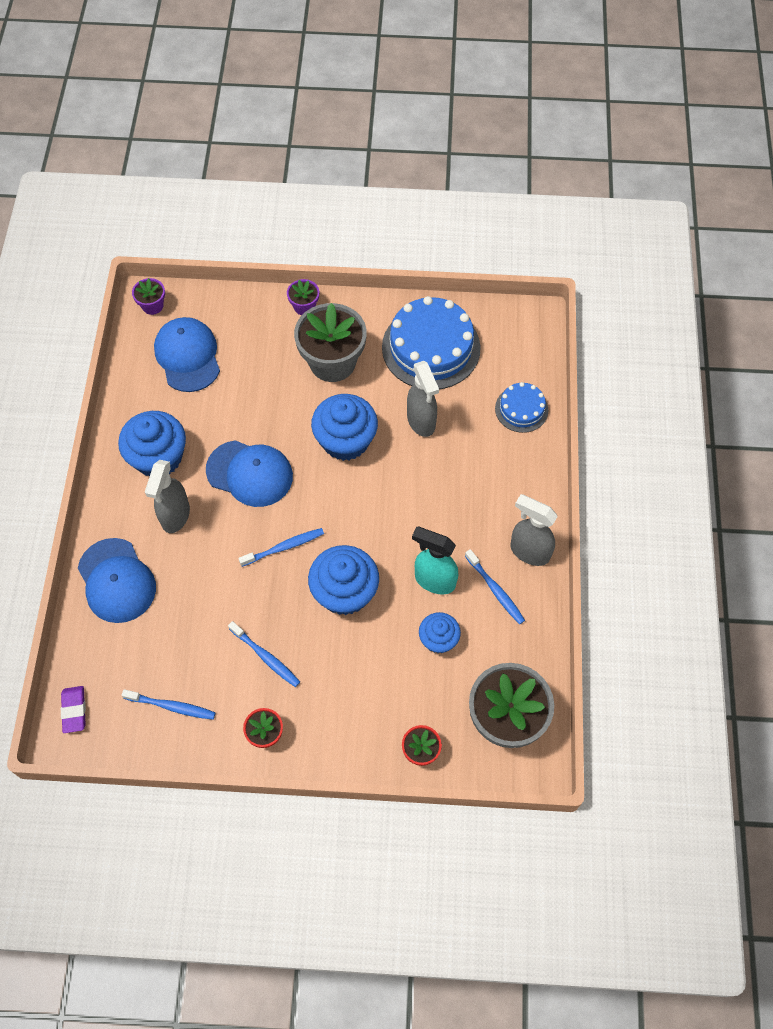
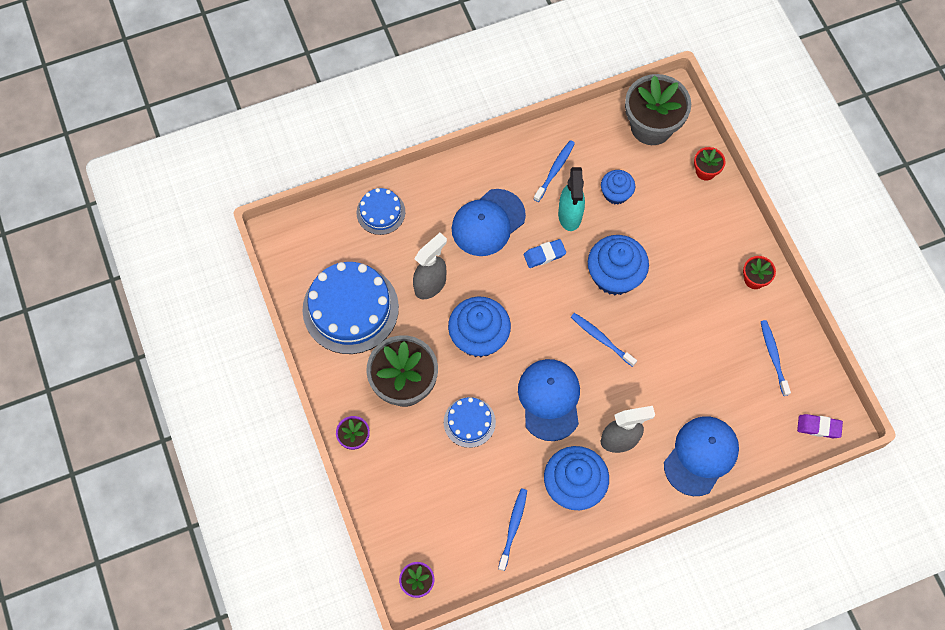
camera: 115 degrees left, 5 degrees up
purple eraser [61,686,86,733] -> purple eraser turned 45 degrees clockwise [797,414,843,438]
blue cap [154,317,220,392] -> blue cap moved to [452,189,526,256]
blue toothbrush [228,621,300,687] -> blue toothbrush moved to [498,488,527,571]
grey spray bottle [510,494,558,566] -> none
none -> blue cake [444,397,496,448]
none -> blue eraser [524,239,566,268]

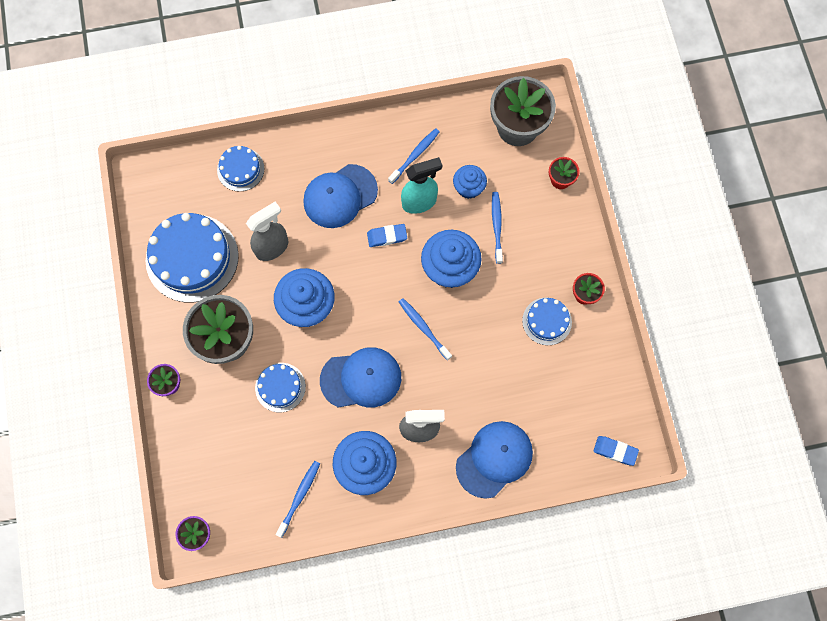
camera: 10 degrees right, 5 degrees up
blue cap [518,359,580,441] -> blue cap turned 75 degrees clockwise [320,347,401,408]
turquoise spray bottle [558,167,585,231] -> turquoise spray bottle turned 120 degrees counterclockwise [401,157,442,214]
blue toothbrush [761,320,791,396] -> blue toothbrush moved to [492,192,503,264]
purple eraser [797,414,843,438] -> blue eraser [593,436,639,466]
none -> blue cake [522,297,572,345]

